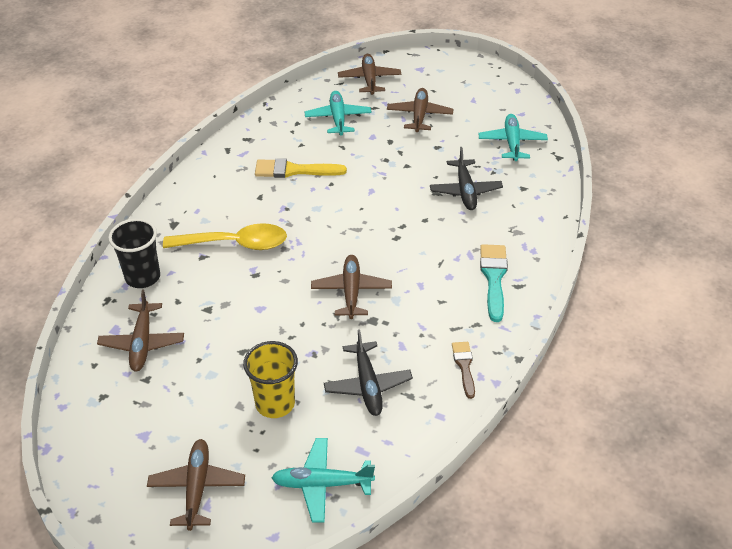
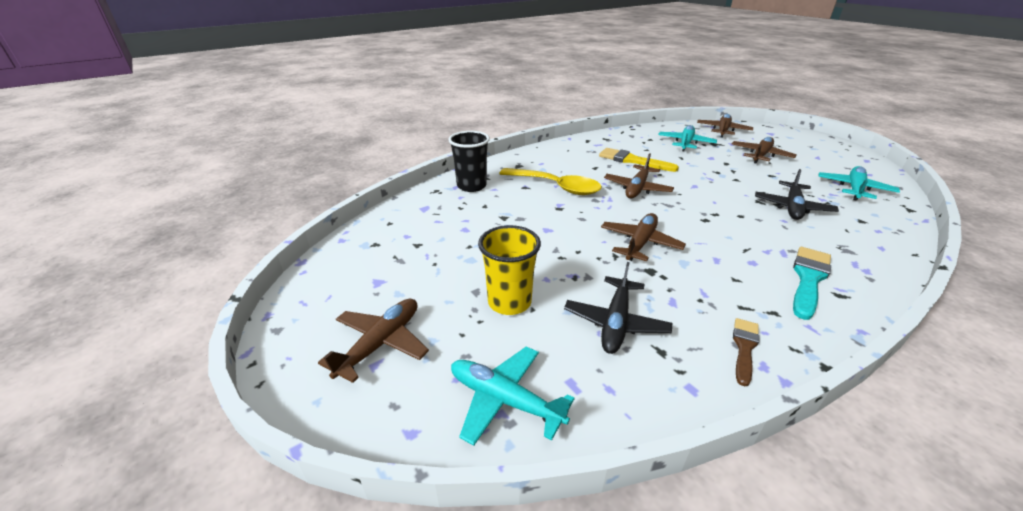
camera: 30 degrees right, 10 degrees down
brown plane [97,290,184,372] -> brown plane moved to [604,153,674,198]

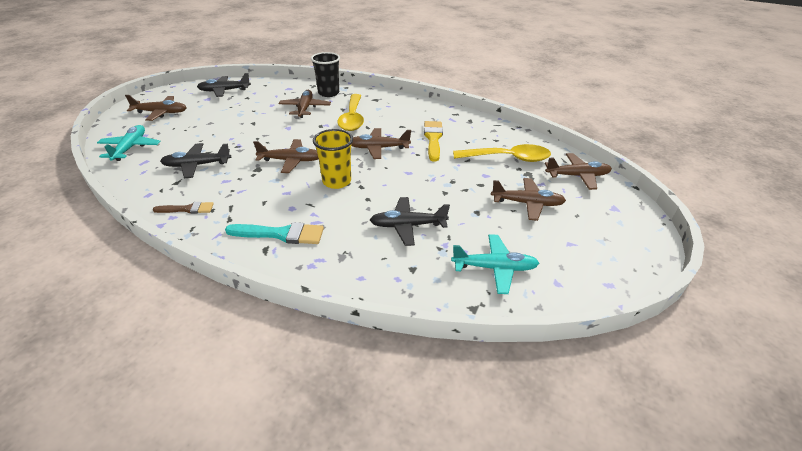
camera: 60 degrees right, 5 degrees up
yellow cup [478,225,541,315] -> yellow cup moved to [313,129,353,189]
turquoise plane [658,125,717,151] -> yellow spoon [453,144,551,162]
none -> black plane [197,73,251,97]
none -> brown plane [279,90,331,118]

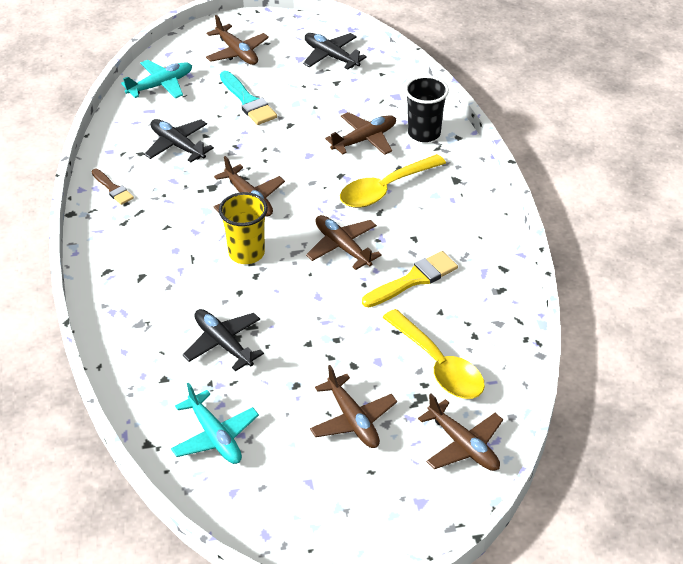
camera: 55 degrees right, 5 degrees up
turquoise brush [225,222,324,244] -> turquoise brush moved to [220,71,277,125]

